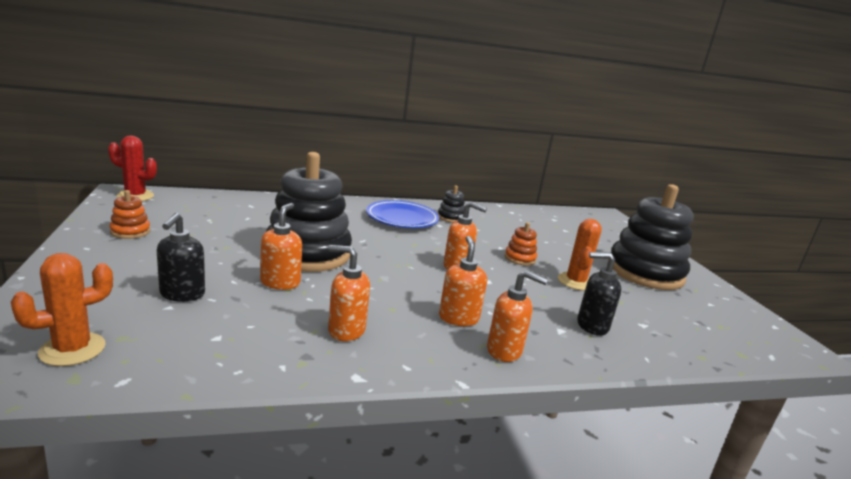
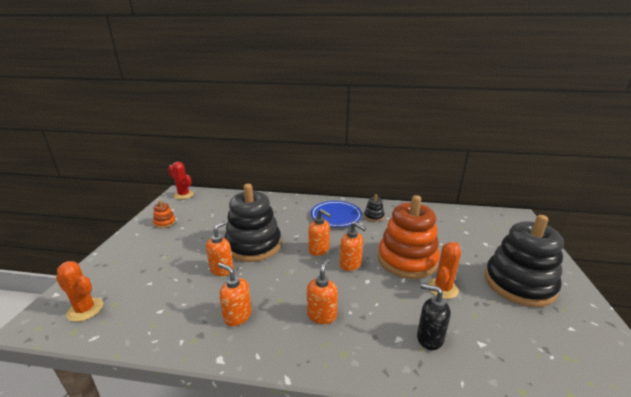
camera: 25 degrees right, 5 degrees up
orange cactus [11,253,113,366] -> orange cactus turned 45 degrees clockwise [56,261,103,322]
black soap dispenser [157,213,205,302] -> none
orange soap dispenser [487,270,548,362] -> orange soap dispenser moved to [308,209,331,256]
orange stacking toy [505,222,537,266] -> orange stacking toy [378,195,440,279], size x2.40

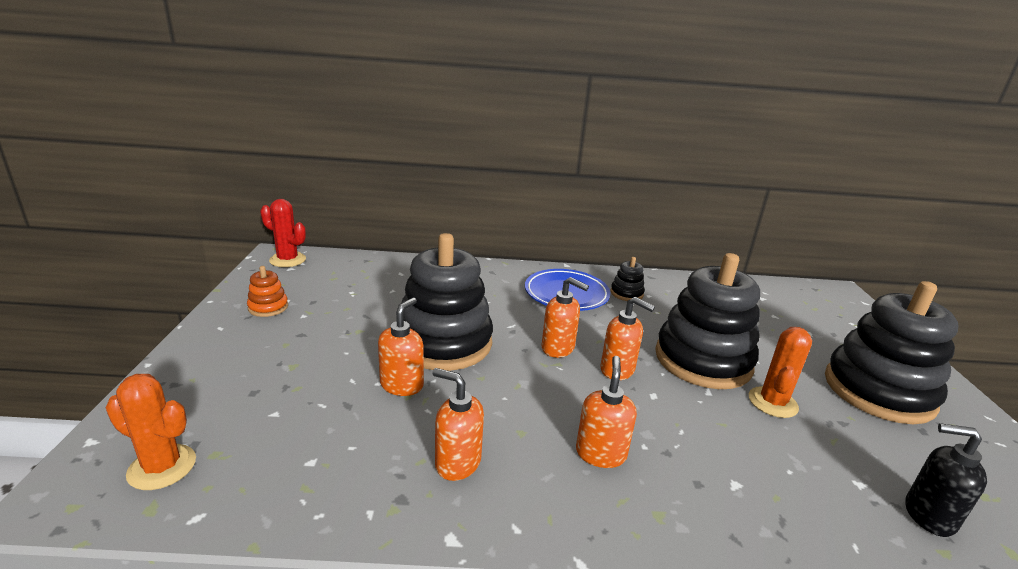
camera: 10 degrees left, 0 degrees up
orange stacking toy [378,195,440,279] -> black stacking toy [655,253,760,389]
black soap dispenser [417,283,451,350] -> black soap dispenser moved to [905,423,987,537]

